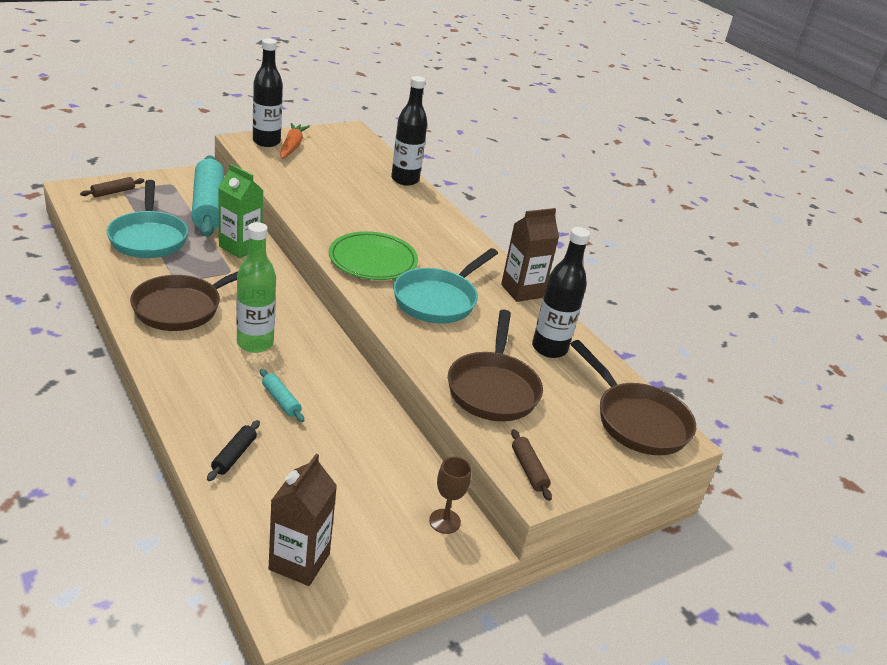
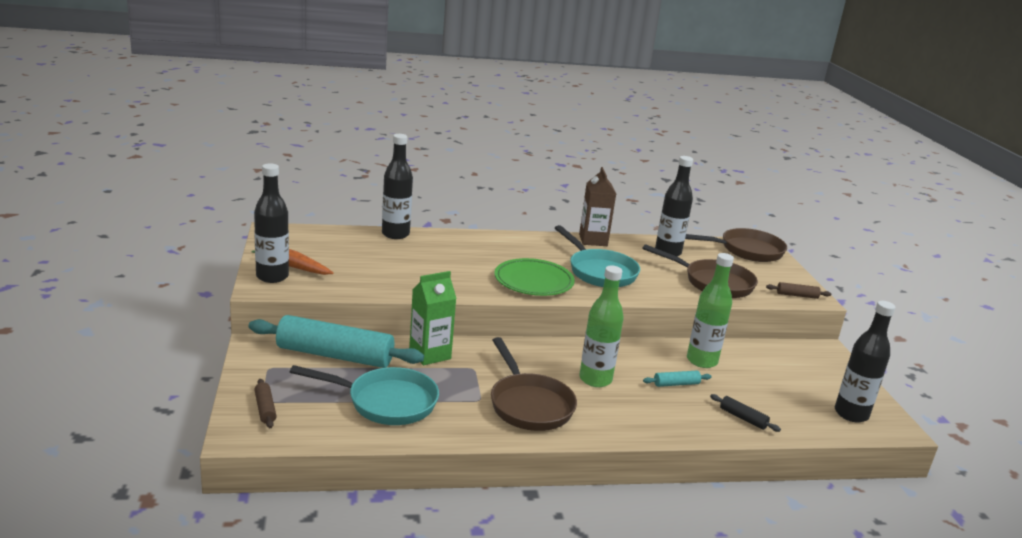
camera: 65 degrees left, 10 degrees down
brown carton [269,454,337,586] -> black bottle [835,301,896,423]
brown goblet [429,457,471,534] -> none
none -> green bottle [687,253,734,368]

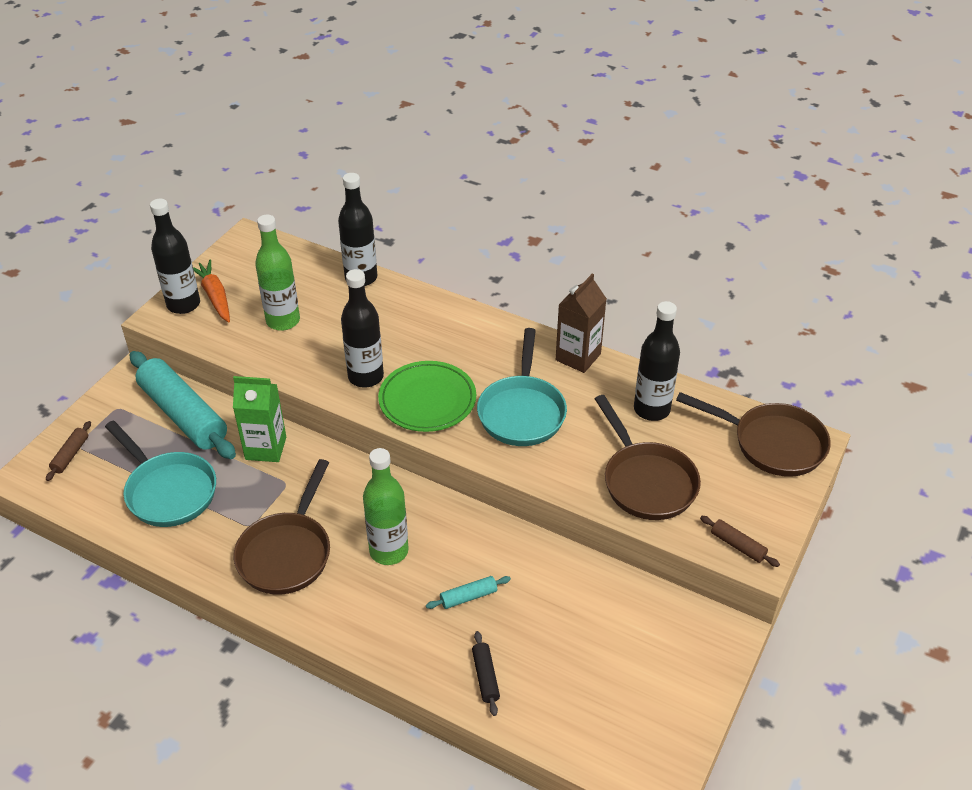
camera: 40 degrees right, 20 degrees up
turquoise rolling pin [643,371,712,387] -> turquoise rolling pin turned 45 degrees counterclockwise [426,576,511,609]
green bottle [687,253,734,368] -> green bottle moved to [255,214,300,331]
black bottle [835,301,896,423] -> black bottle moved to [341,269,384,388]

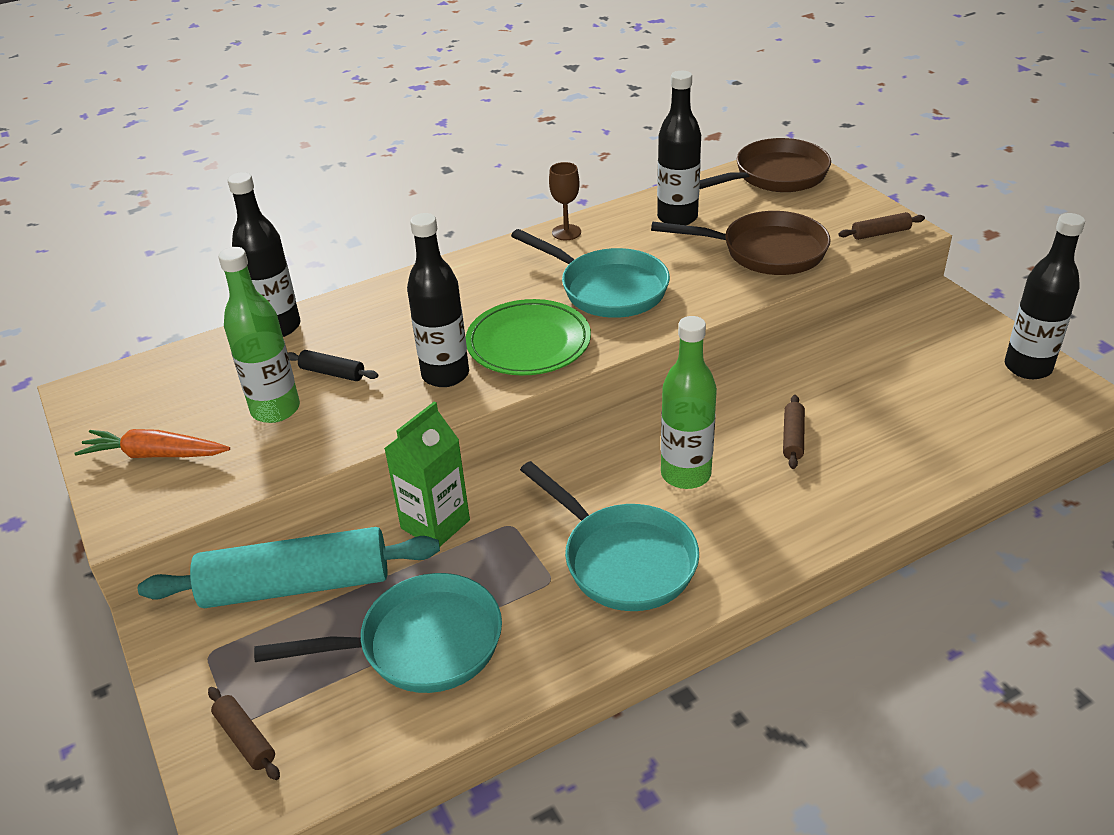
camera: 55 degrees left, 5 degrees down
black bottle [150,199,200,314] -> black bottle moved to [1005,213,1085,379]
brown pan [234,459,330,595] -> turquoise pan [520,461,699,611]
turquoise rolling pin [426,576,511,609] -> brown rolling pin [783,395,805,469]
black rolling pin [472,631,500,716] -> black rolling pin moved to [288,350,378,381]
brown carton [556,273,607,373] -> brown goblet [549,162,581,241]

